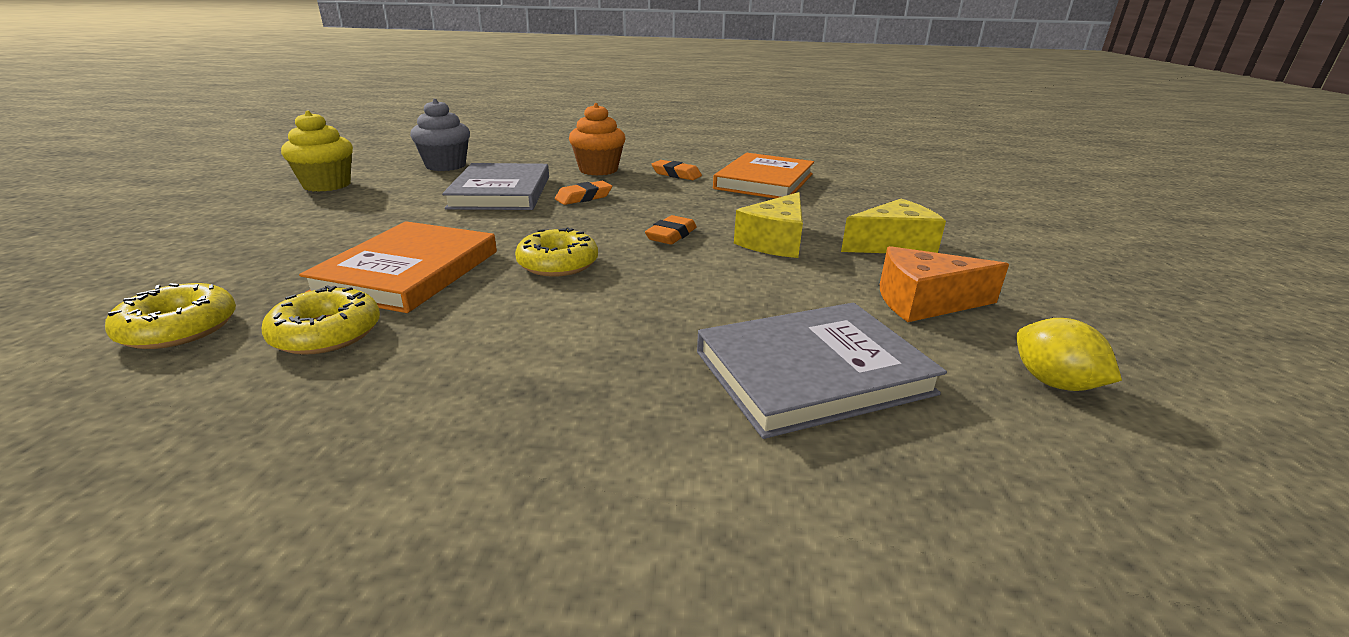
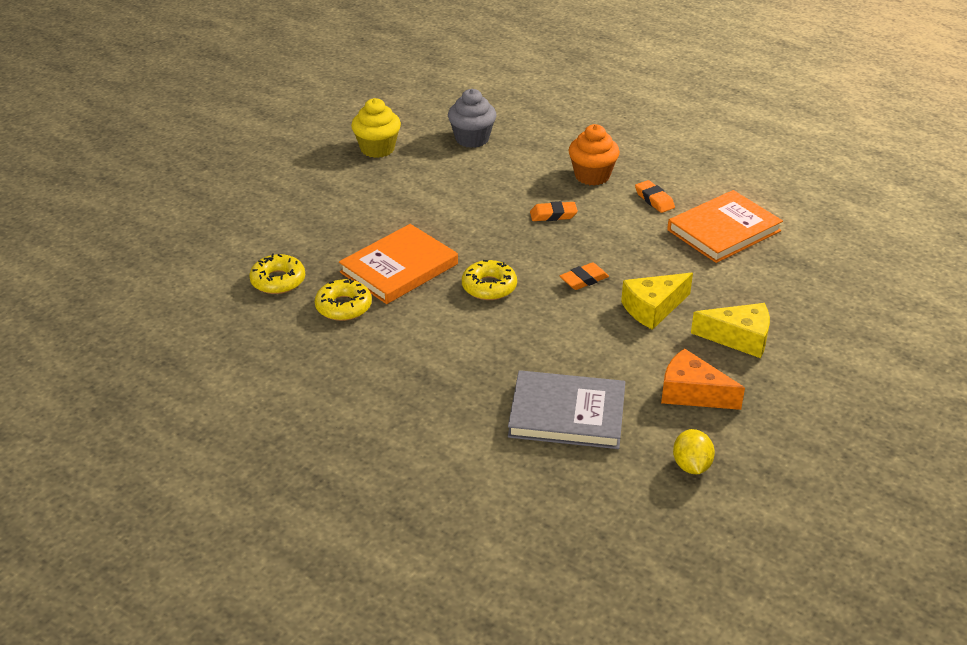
camera: 30 degrees right, 10 degrees up
grey book [442,163,549,210] -> none

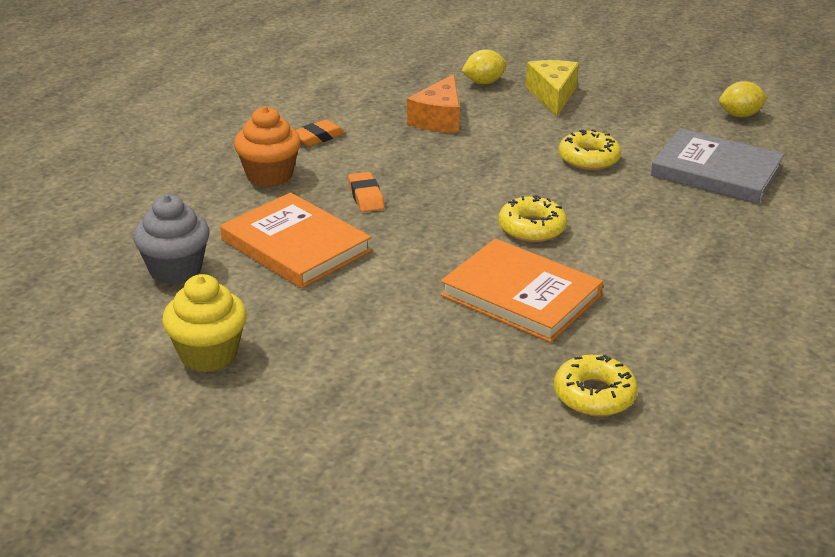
camera: 100 degrees left, 5 degrees down
yellow donut [315,279,372,321] -> yellow donut moved to [558,129,621,170]
grey book [508,370,625,449] -> grey book turned 60 degrees counterclockwise [651,128,784,204]
orange eraser [560,262,609,290] -> none
yellow cheese [621,273,693,330] -> none
orange cheese [661,348,745,410] -> orange cheese moved to [407,74,460,133]
orange book [667,190,783,263] -> orange book moved to [220,192,371,288]
none -> yellow lemon [462,49,507,84]

